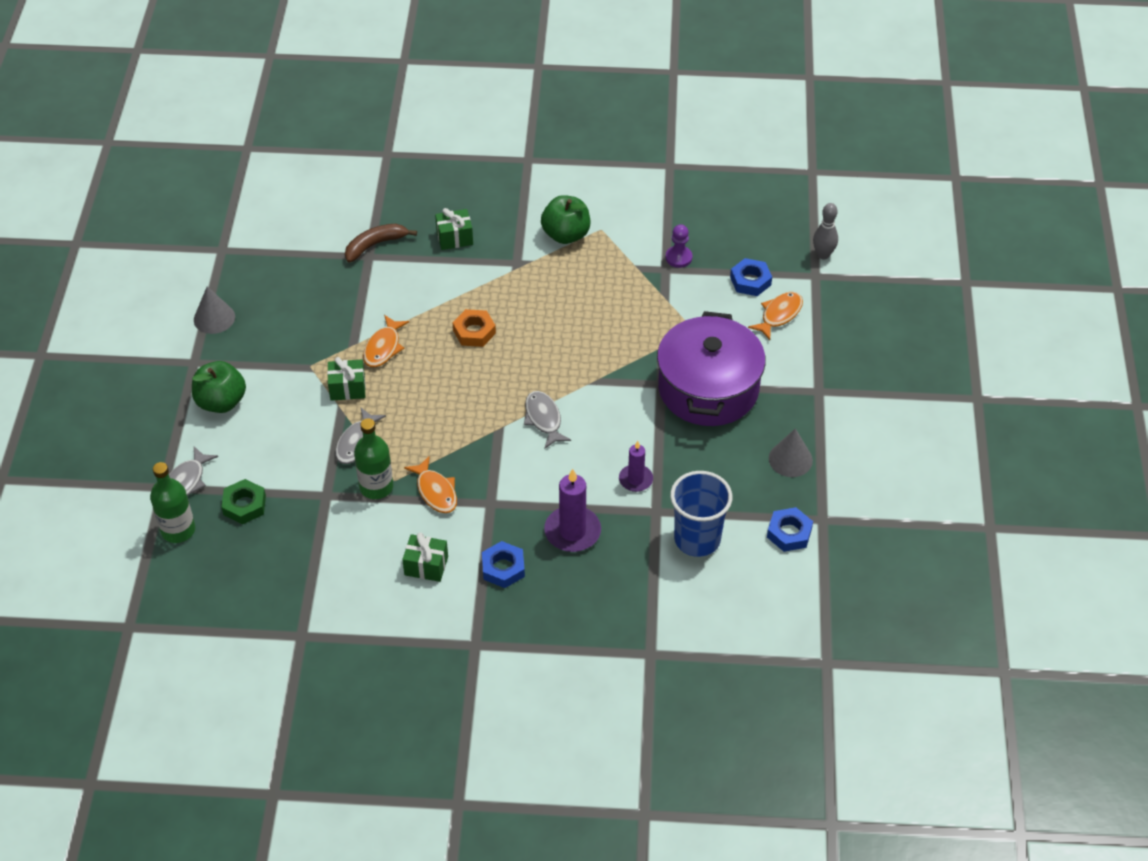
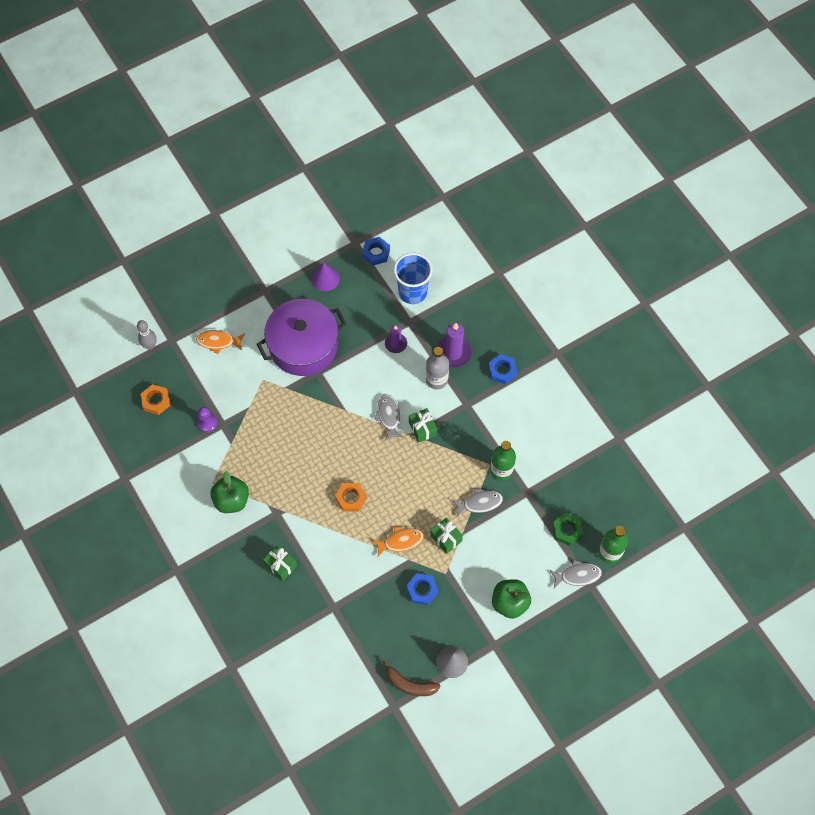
camera: 125 degrees left, 15 degrees up
brown banana [345,224,417,263] -> brown banana moved to [383,659,441,696]
green gift [402,532,448,582] -> green gift moved to [409,408,437,443]
orange fish [404,456,457,513] -> none
grey fish [524,391,571,448] -> grey fish turned 135 degrees clockwise [374,395,404,441]
blue nut [730,258,772,296] -> blue nut moved to [407,573,439,605]
grey cone [769,428,813,477] -> purple cone [311,263,340,291]
none -> orange nut [141,384,171,415]
none -> grey bottle [426,347,449,389]

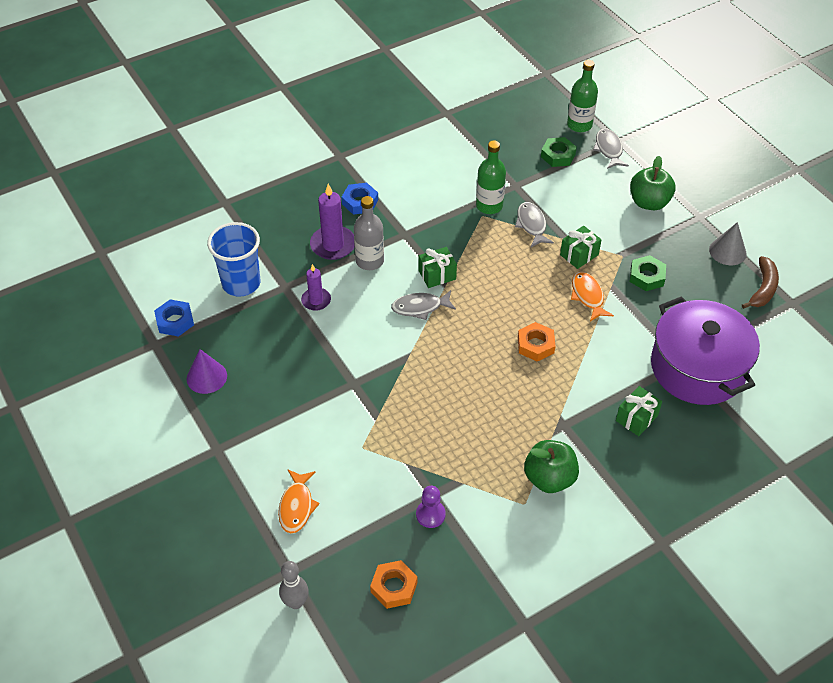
camera: 90 degrees left, 15 degrees down
purple pot [257,299,346,376] -> purple pot moved to [651,296,760,405]
blue nut [407,573,439,605] -> green nut [630,255,666,291]

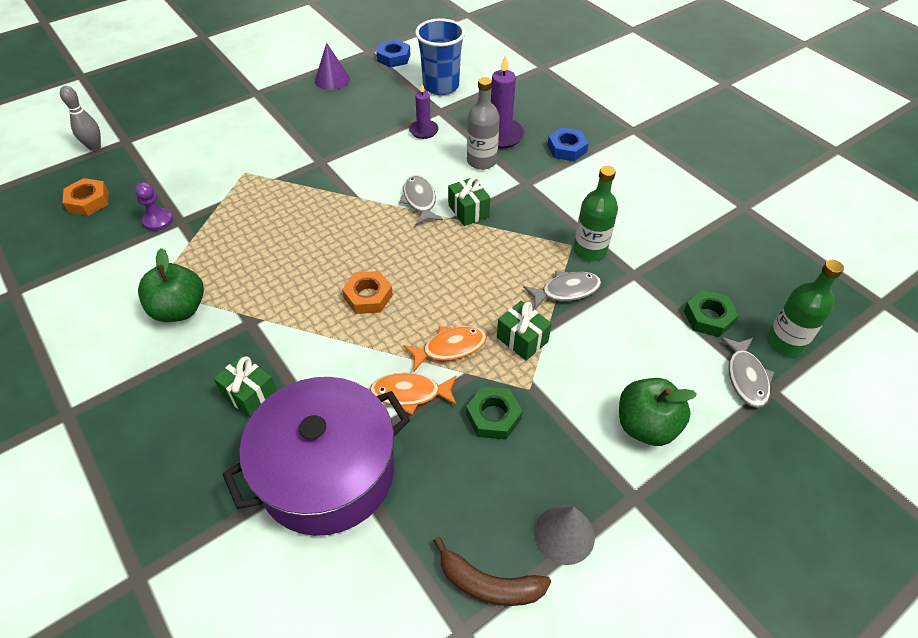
camera: 85 degrees right, 0 degrees up
orange fish [278,469,320,533] -> orange fish moved to [370,373,457,415]
grey fish [593,129,629,169] -> grey fish turned 105 degrees clockwise [721,337,774,408]

